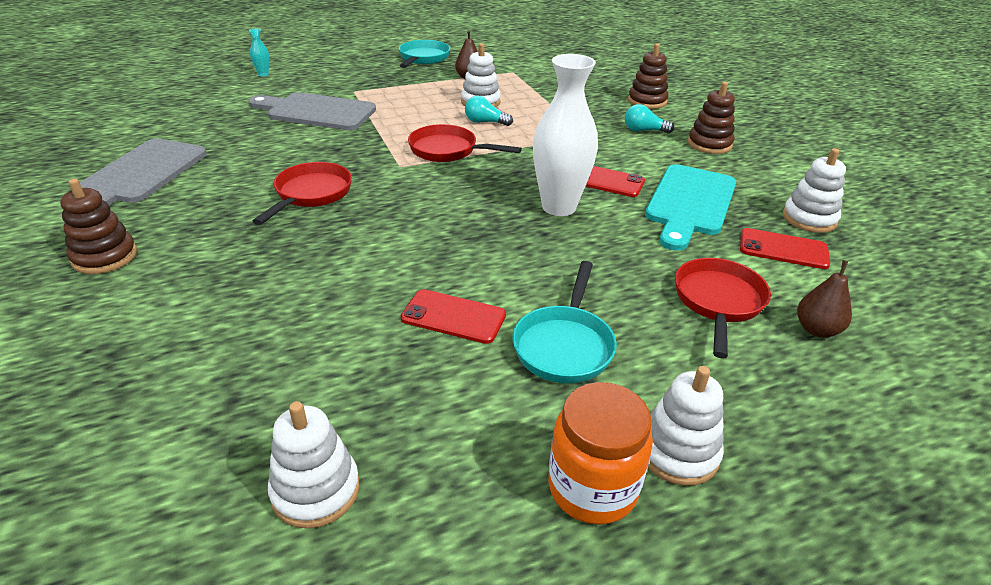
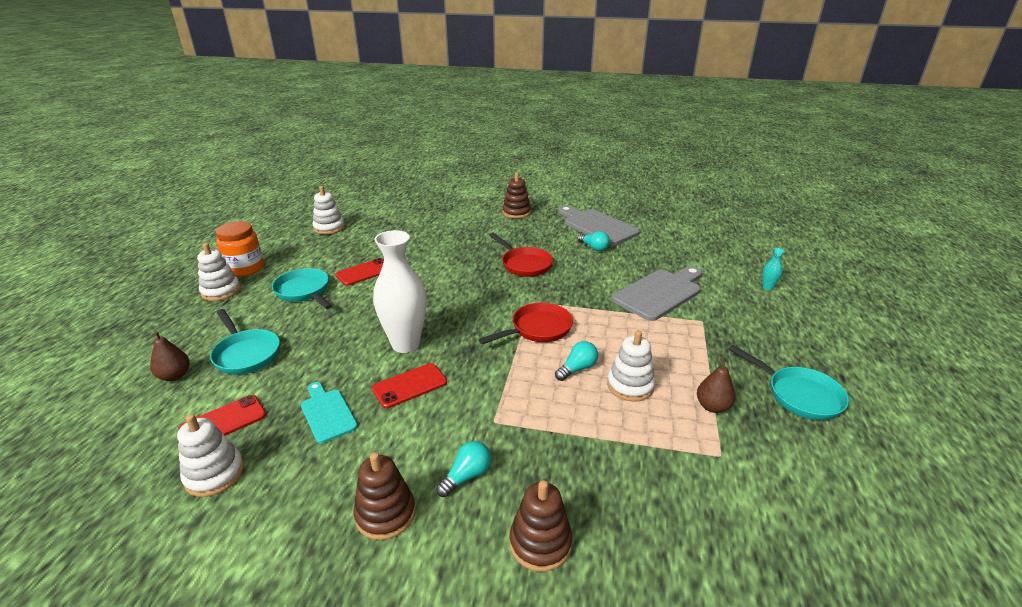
camera: 125 degrees right, 5 degrees down
turquoise cutting board [645,164,736,251] -> turquoise cutting board [301,382,358,443], size x0.58
red pan [675,258,771,358] -> turquoise pan [210,309,280,375]
none -> turquoise light bulb [578,231,610,251]

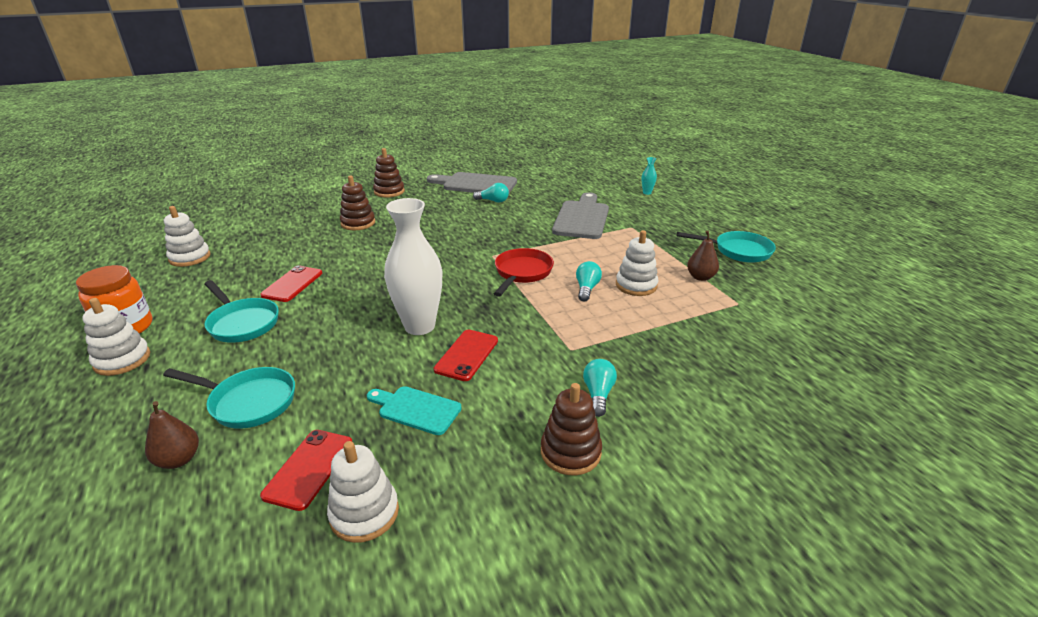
camera: 35 degrees left, 0 degrees up
turquoise pan [272,268,332,309] -> turquoise pan turned 150 degrees counterclockwise [204,280,279,343]
red pan [489,233,553,277] -> none
brown stacking toy [509,480,573,572] -> brown stacking toy moved to [340,176,375,230]

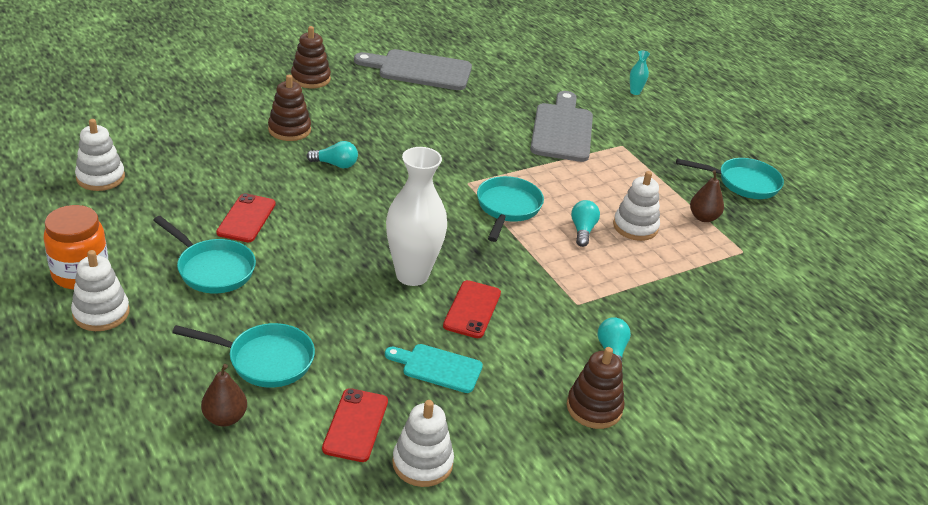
camera: 10 degrees left, 5 degrees up
turquoise light bulb [473,183,509,203] -> turquoise light bulb moved to [306,141,358,168]
red pan [494,248,554,297] -> turquoise pan [477,176,544,242]

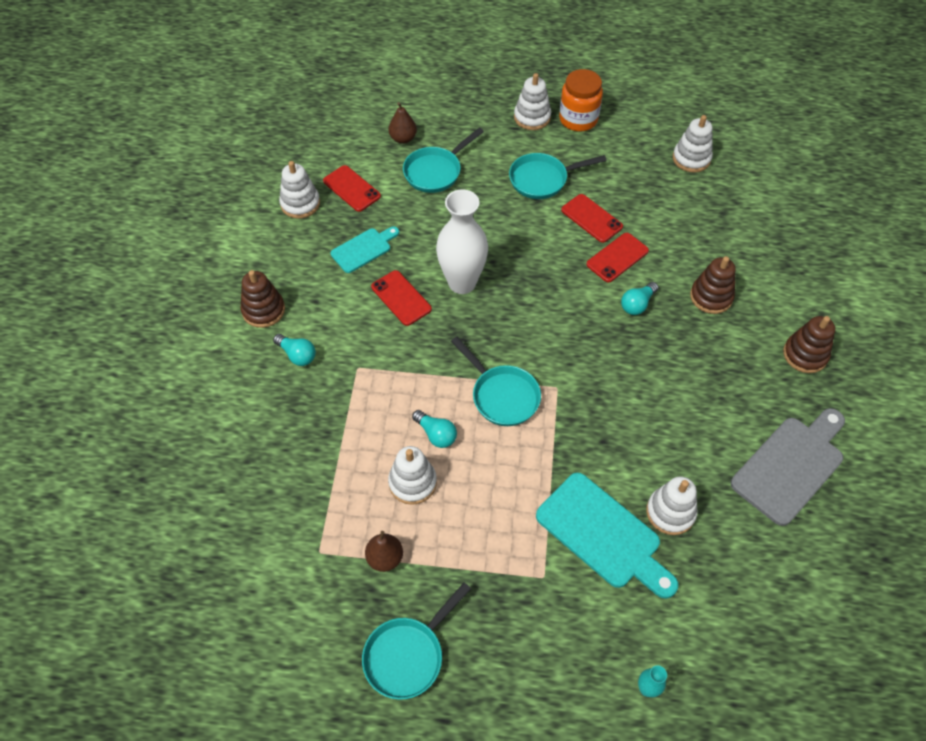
camera: 130 degrees right, 20 degrees up
grey cutting board [530,91,593,162] -> turquoise cutting board [536,473,678,599]
none -> red phone [586,233,649,282]
none -> white stacking toy [646,477,698,535]

